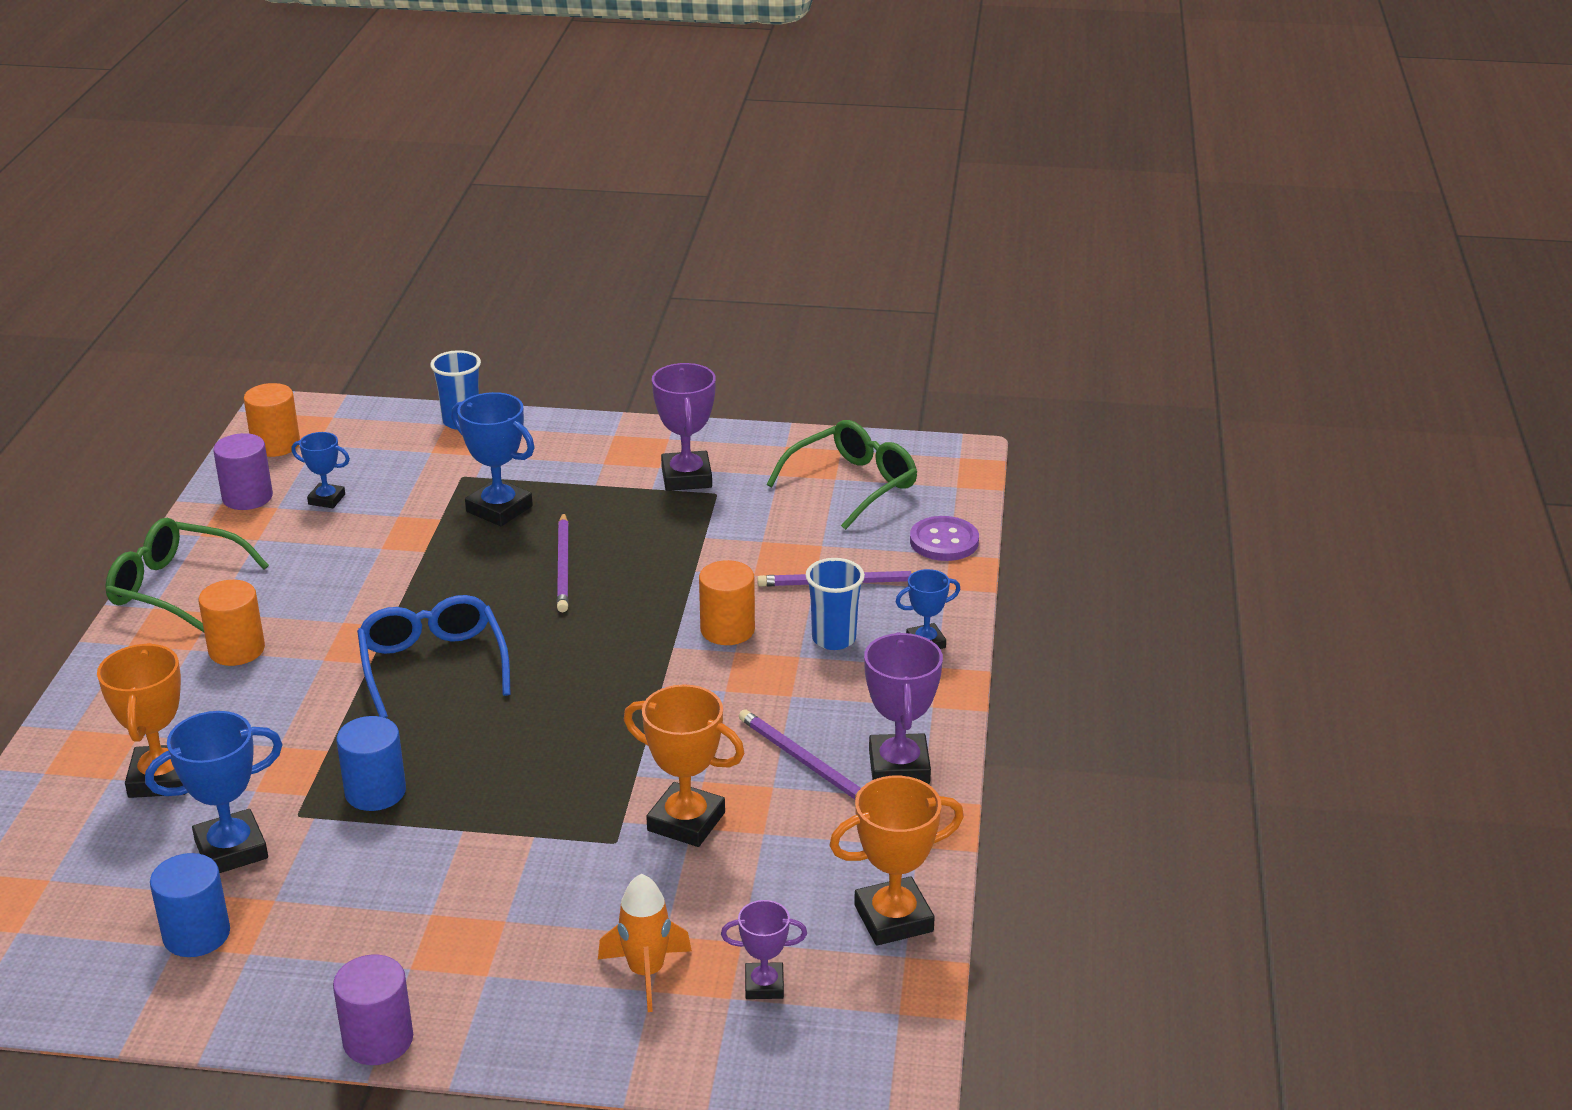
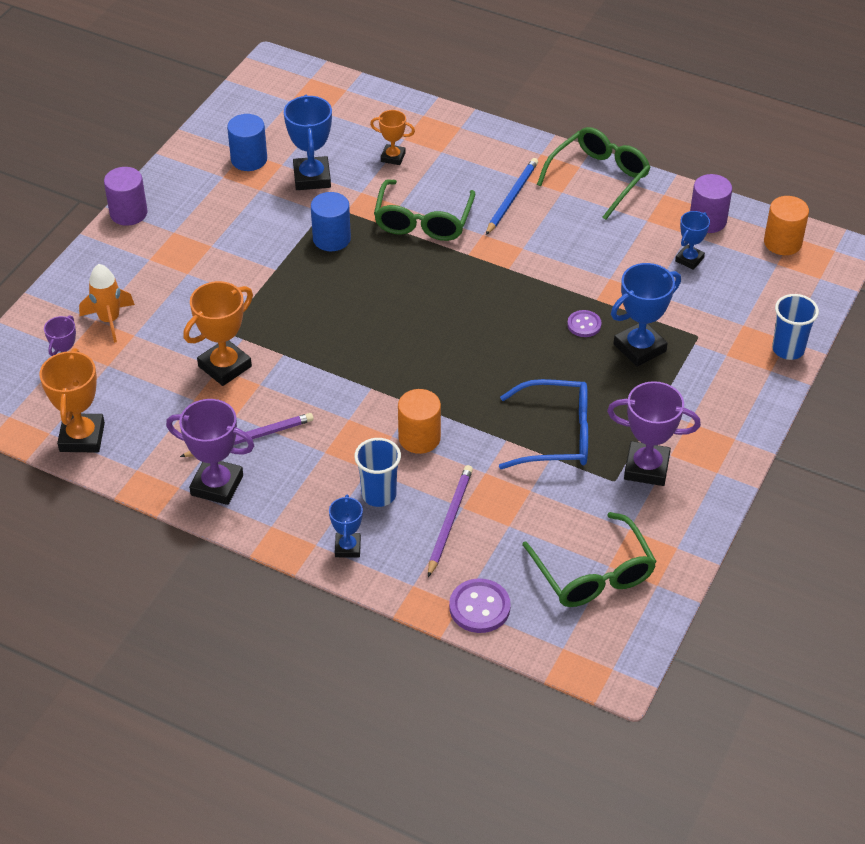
camera: 110 degrees right, 15 degrees up
orange trophy [97,643,187,798] -> orange trophy [370,110,415,165], size x0.59
orange cylinder [198,580,265,666] -> blue pencil [486,158,538,235]
blue glasses [357,595,511,718] -> blue glasses moved to [499,379,588,469]
purple pencil [557,512,569,612] -> none
none -> green glasses [374,179,475,241]
none -> purple button [567,310,602,337]

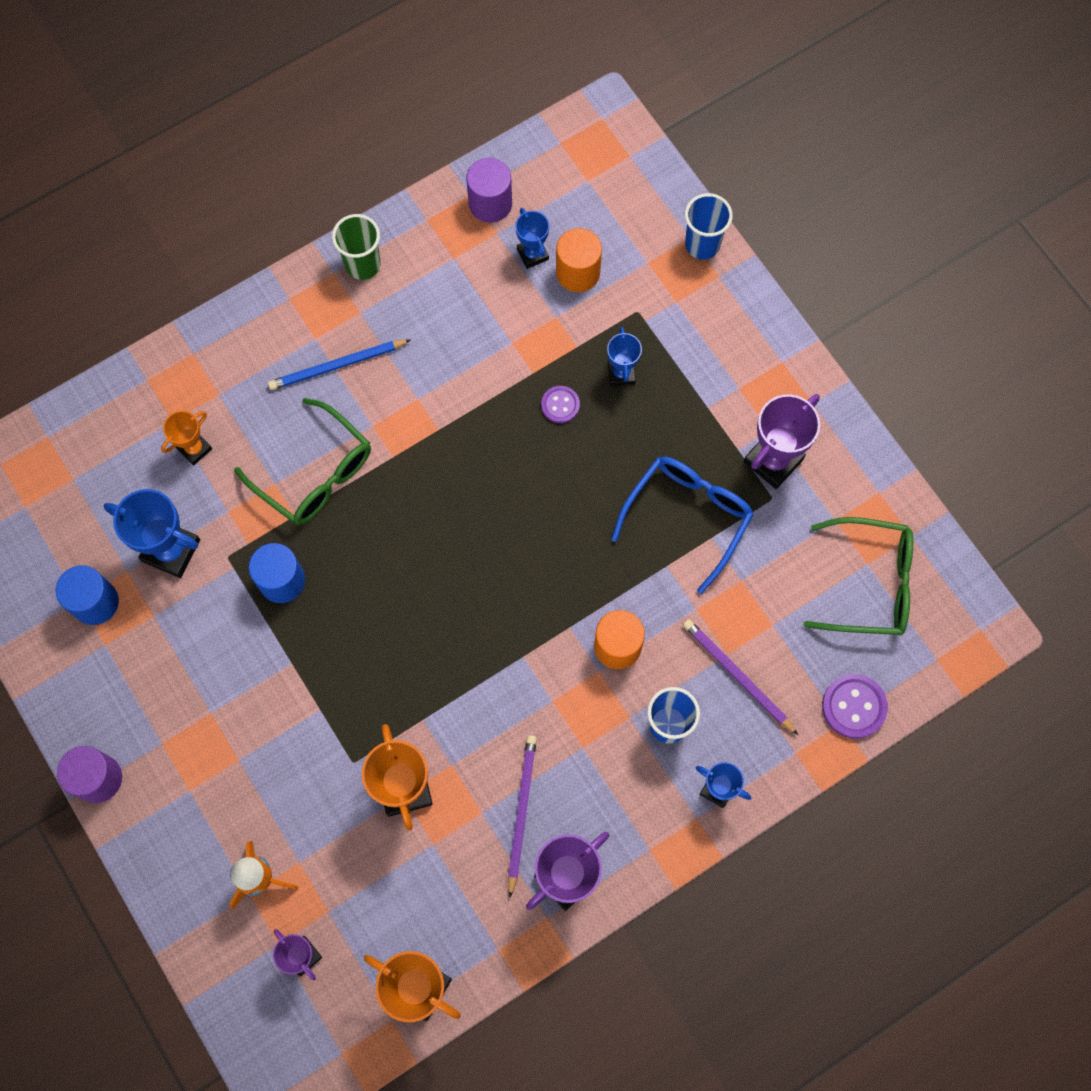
camera: 60 degrees left, 25 degrees up
blue pencil [486,158,538,235] -> blue pencil turned 75 degrees counterclockwise [268,339,411,390]
green glasses [537,127,651,220] -> green cup [332,214,381,280]
blue trophy [611,263,681,367] -> blue trophy [607,327,642,386], size x0.59
orange cylinder [764,196,809,255] -> orange cylinder moved to [556,228,602,292]

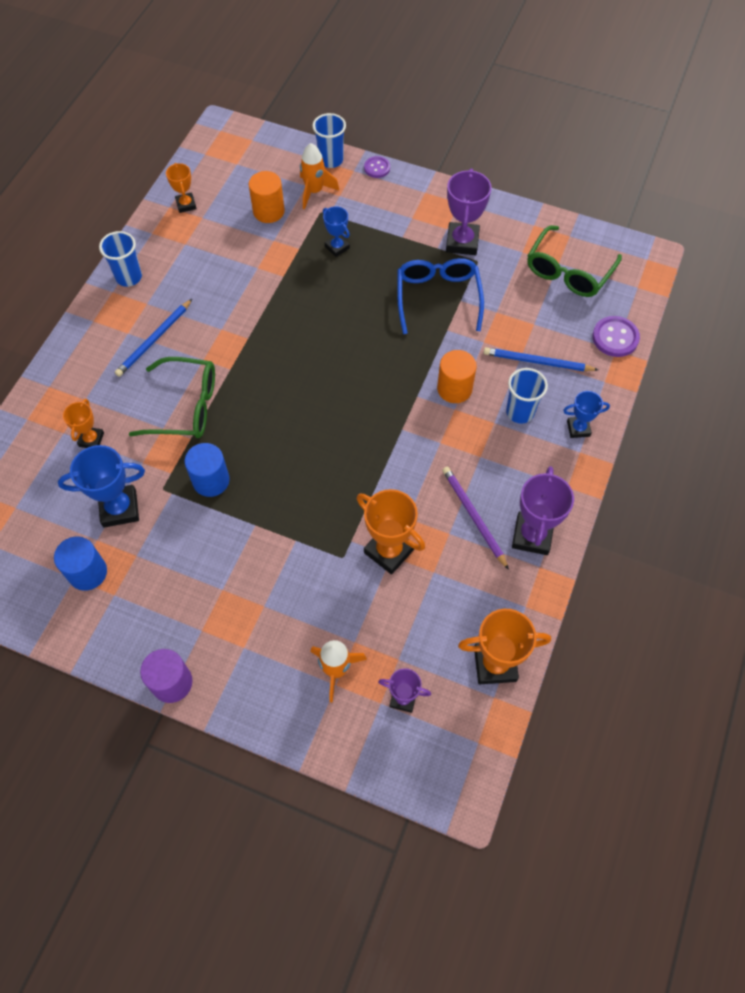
camera: 35 degrees left, 10 degrees down
green cup [332,214,381,280] -> blue cup [99,231,142,287]
purple cylinder [466,158,512,223] -> orange trophy [166,163,197,213]
blue trophy [515,208,549,269] -> none
purple button [541,386,580,423] -> purple button moved to [364,156,390,178]
purple pencil [683,619,798,735] -> blue pencil [484,347,598,371]
green glasses [804,517,913,635] -> green glasses turned 150 degrees clockwise [527,225,622,297]
none -> orange rocket [300,143,339,209]

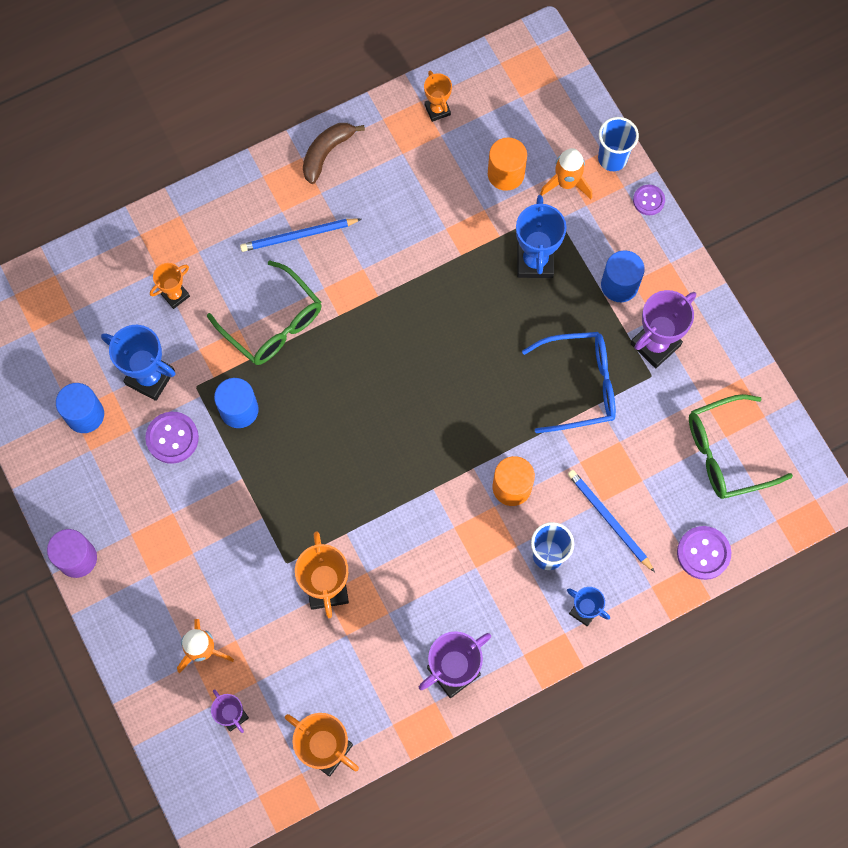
camera: 40 degrees right, 10 degrees up
blue cup [99,231,142,287] -> brown banana [303,123,365,184]
orange trophy [166,163,197,213] -> orange trophy turned 45 degrees counterclockwise [424,71,452,122]
blue trophy [323,206,350,257] -> blue trophy [516,195,567,278], size x1.70
blue glasses [397,258,484,334] -> blue glasses turned 45 degrees clockwise [522,332,616,433]
purple pencil [442,467,509,570] -> none
none -> purple button [145,412,199,464]
none -> blue cylinder [601,250,645,302]

